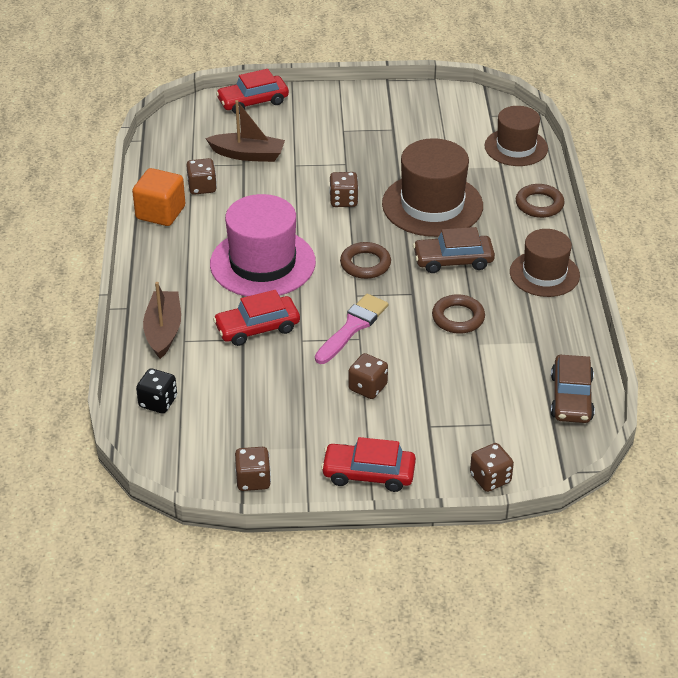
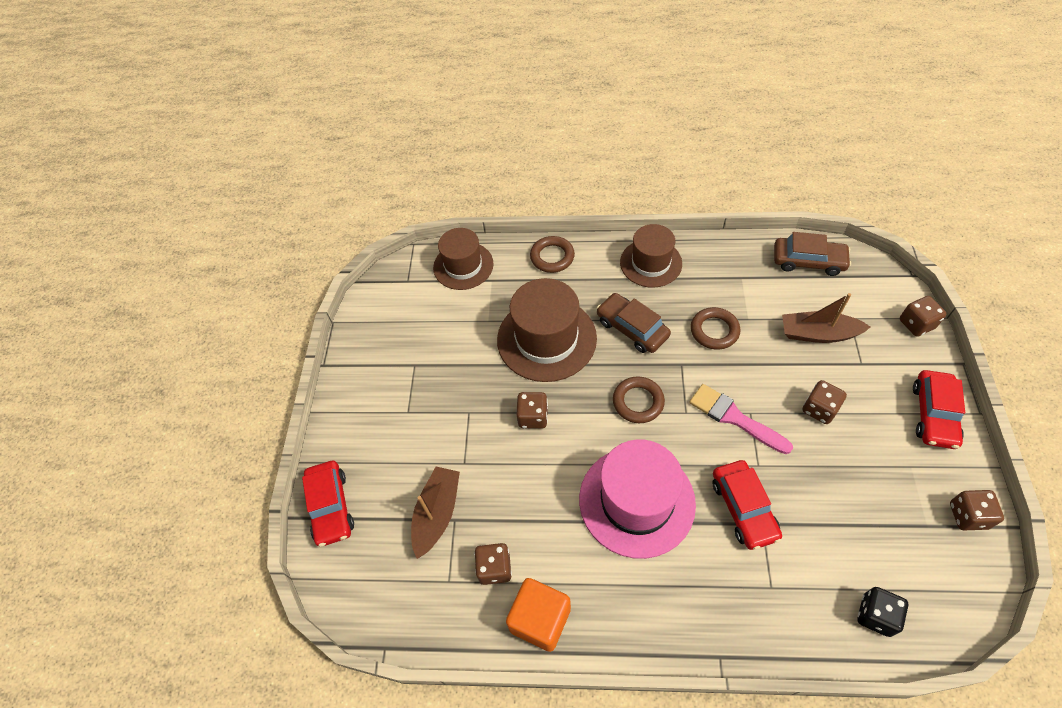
camera: 80 degrees left, 15 degrees up
brown boat [143,282,181,359] -> brown boat moved to [782,293,870,343]
brown car [413,227,495,273] -> brown car turned 135 degrees clockwise [597,293,671,353]

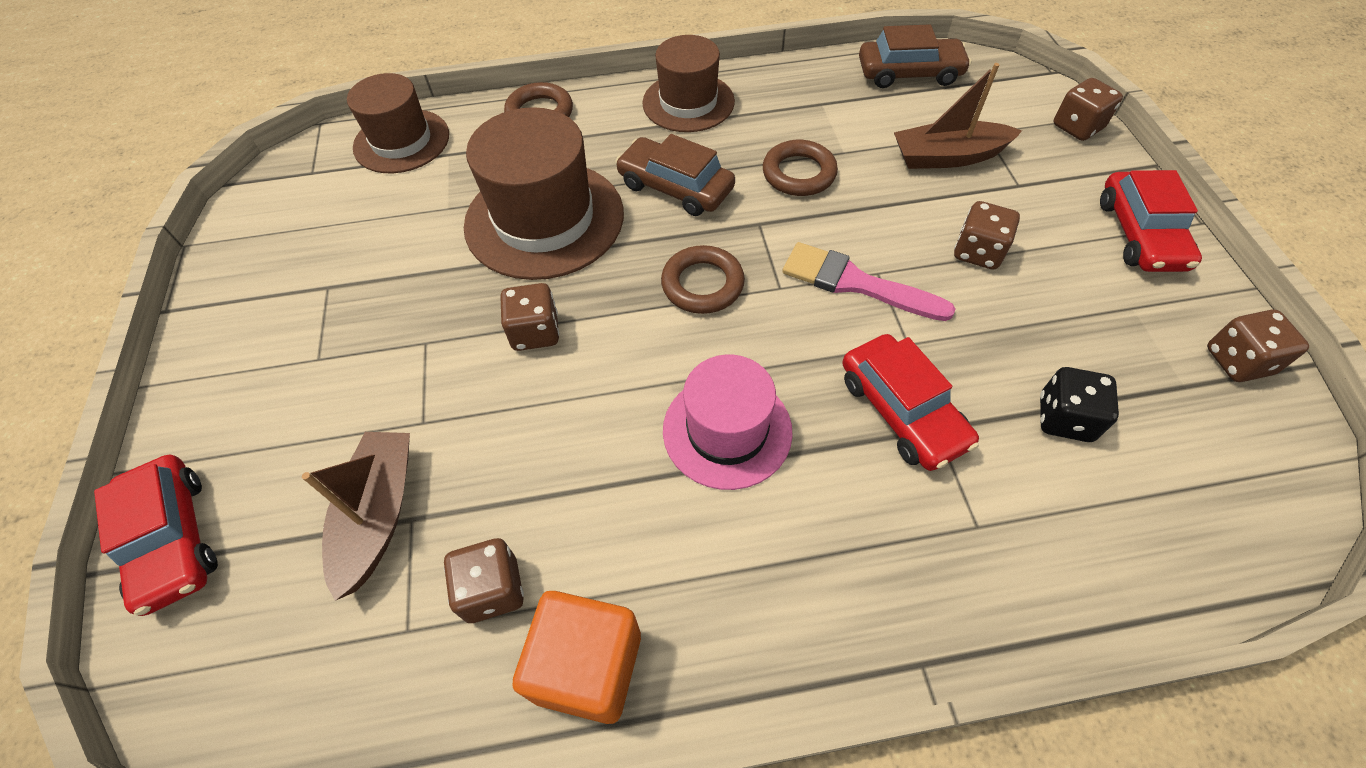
camera: 15 degrees left, 0 degrees up
pink hat [579,439,696,559] -> pink hat [663,355,793,490], size x0.66
black dice [857,587,908,637] -> black dice moved to [1040,367,1119,442]

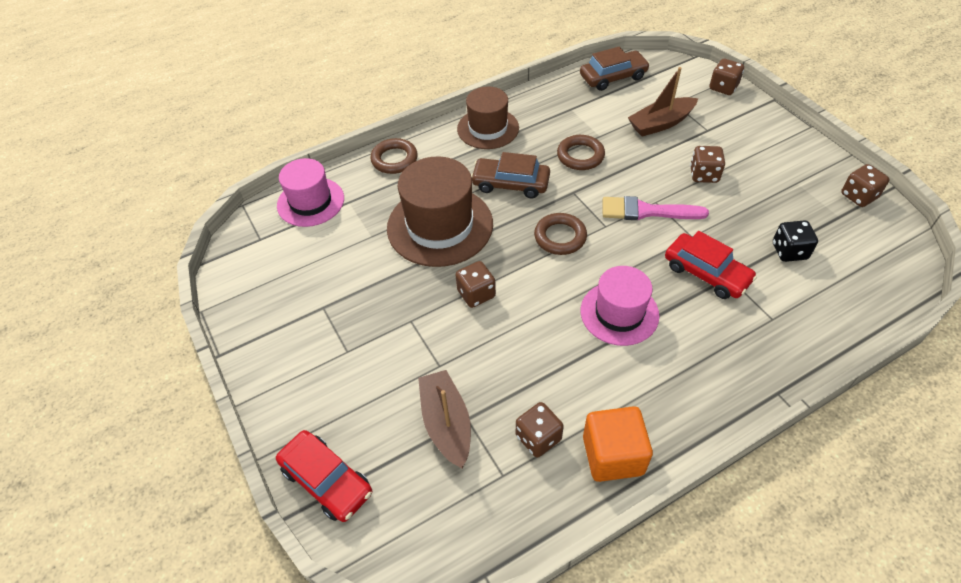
camera: 20 degrees left, 5 degrees down
brown hat [347,73,449,173] -> pink hat [277,158,344,227]
red car [1100,170,1202,272] -> none

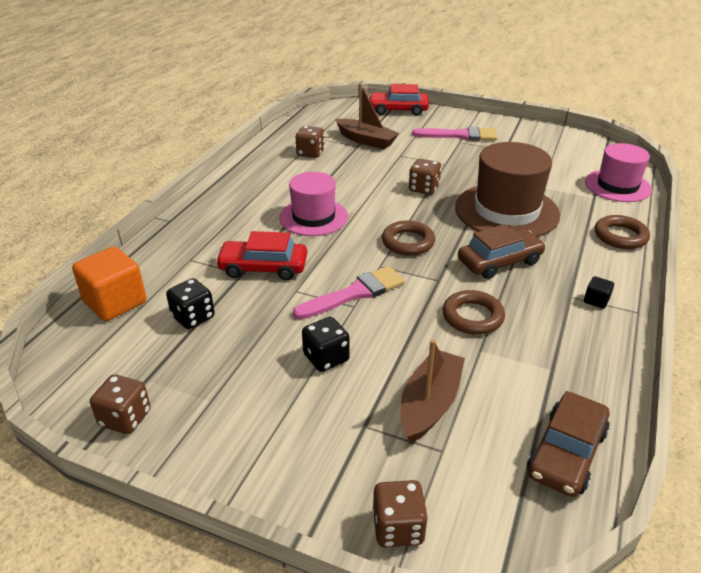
camera: 140 degrees right, 15 degrees down
brown hat [457,87,519,149] -> black cube [584,276,614,309]
orange cube [583,406,653,482] -> orange cube moved to [72,247,147,321]
brown dice [690,146,725,183] -> black dice [302,317,350,372]
none -> pink brush [412,126,498,141]

